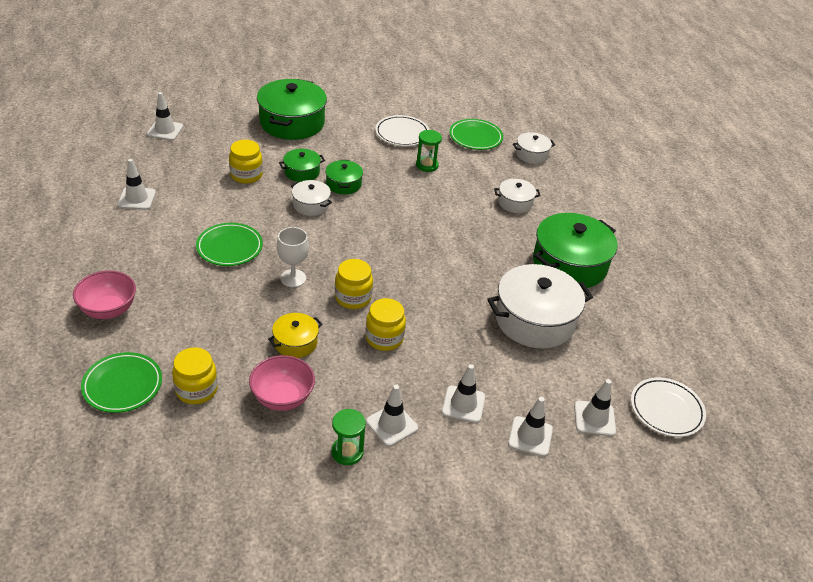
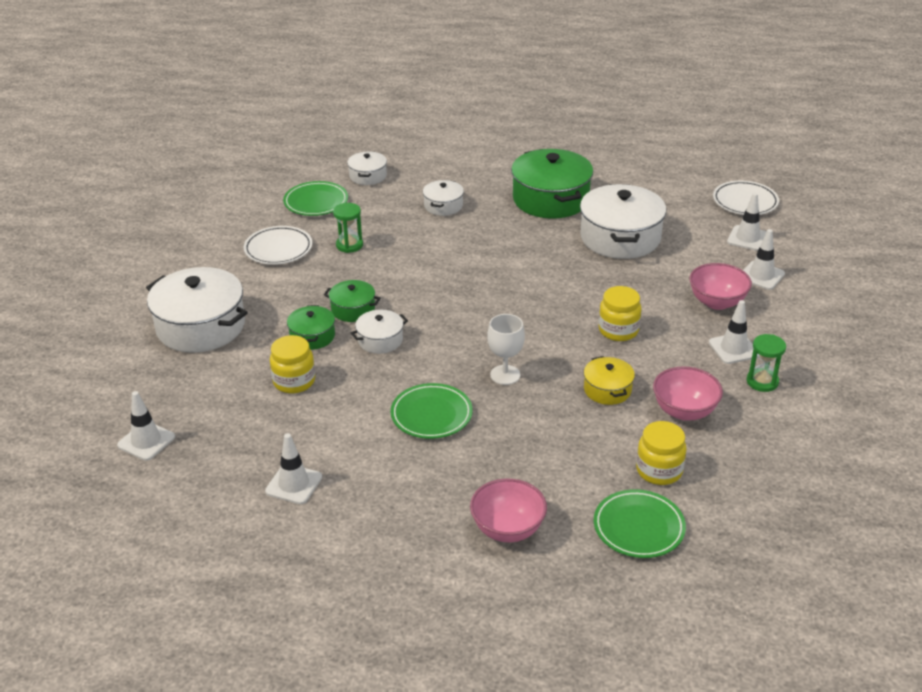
camera: 65 degrees left, 5 degrees down
green pot [257,79,327,140] -> white pot [146,267,248,353]
yellow jar [335,259,373,309] -> none
white traffic cone [442,364,485,423] -> pink bowl [690,263,752,310]

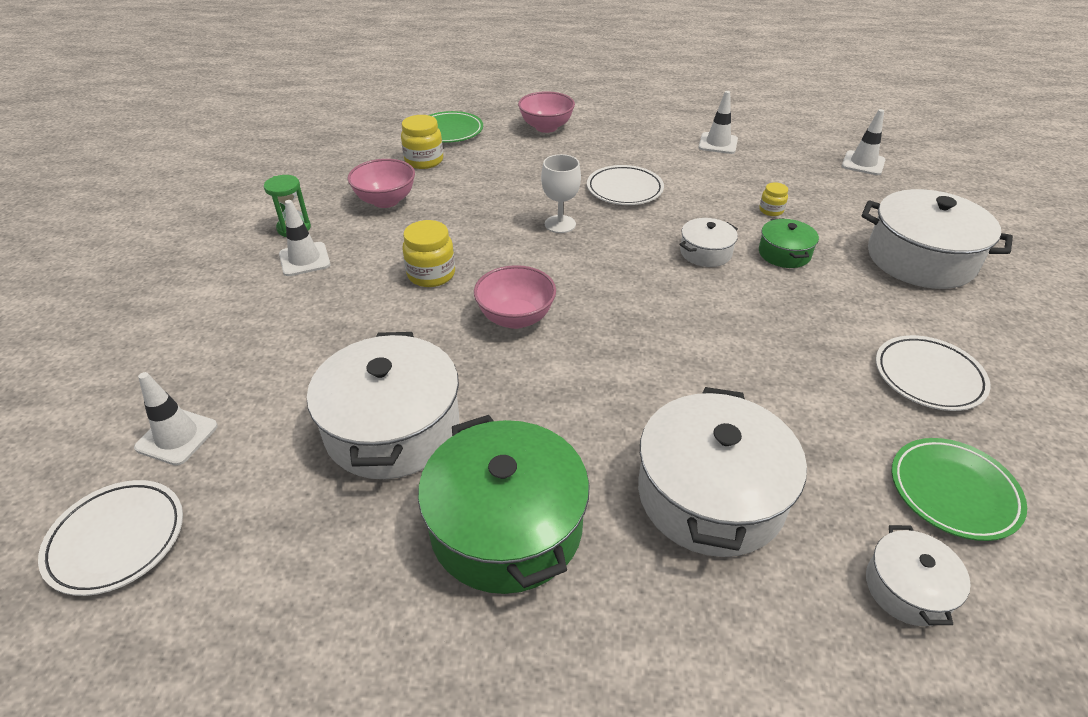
camera: 175 degrees right, 5 degrees up
yellow jar [270,335,315,393] -> yellow jar [759,182,788,216], size x0.57
green pot [324,280,381,322] -> none
green hourglass [333,203,363,253] -> none
green plate [390,383,473,439] -> white plate [587,165,664,205]
white pot [423,180,464,216] -> white pot [638,387,807,557], size x1.98
yellow pot [584,356,635,405] -> none
pink bowl [690,263,752,310] -> pink bowl moved to [474,265,556,329]
white traffic cone [743,229,785,290] -> none

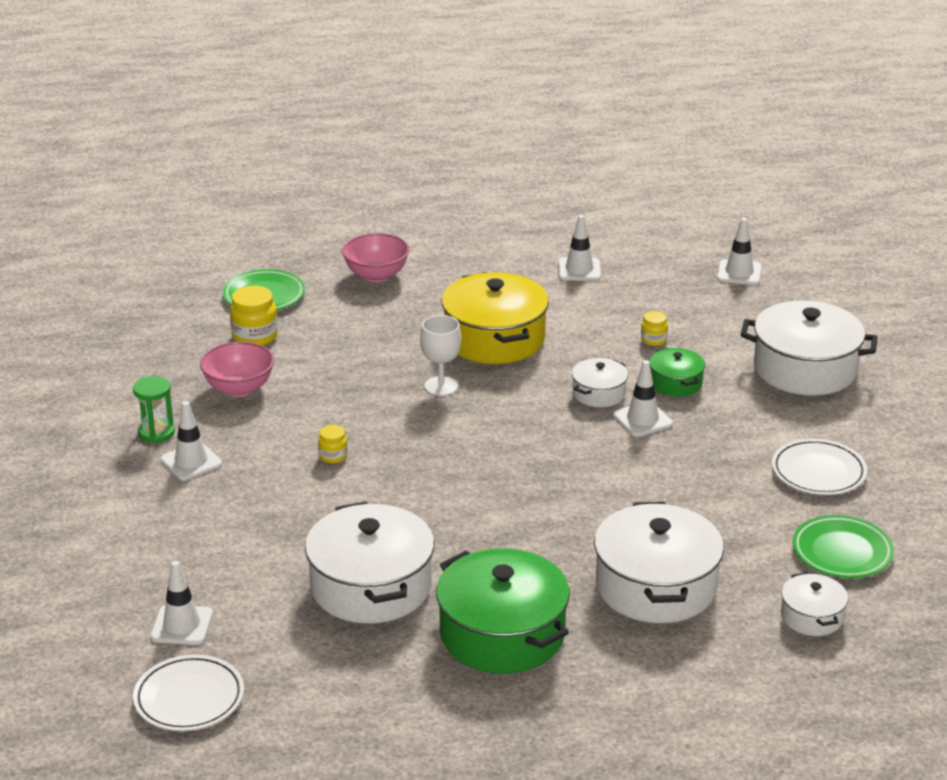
camera: 15 degrees left, 10 degrees down
yellow jar [402,220,455,287] -> yellow jar [318,425,348,463], size x0.57
pink bowl [474,265,556,329] -> none
white plate [587,165,664,205] -> yellow pot [442,272,549,364]
none -> white traffic cone [613,360,673,437]

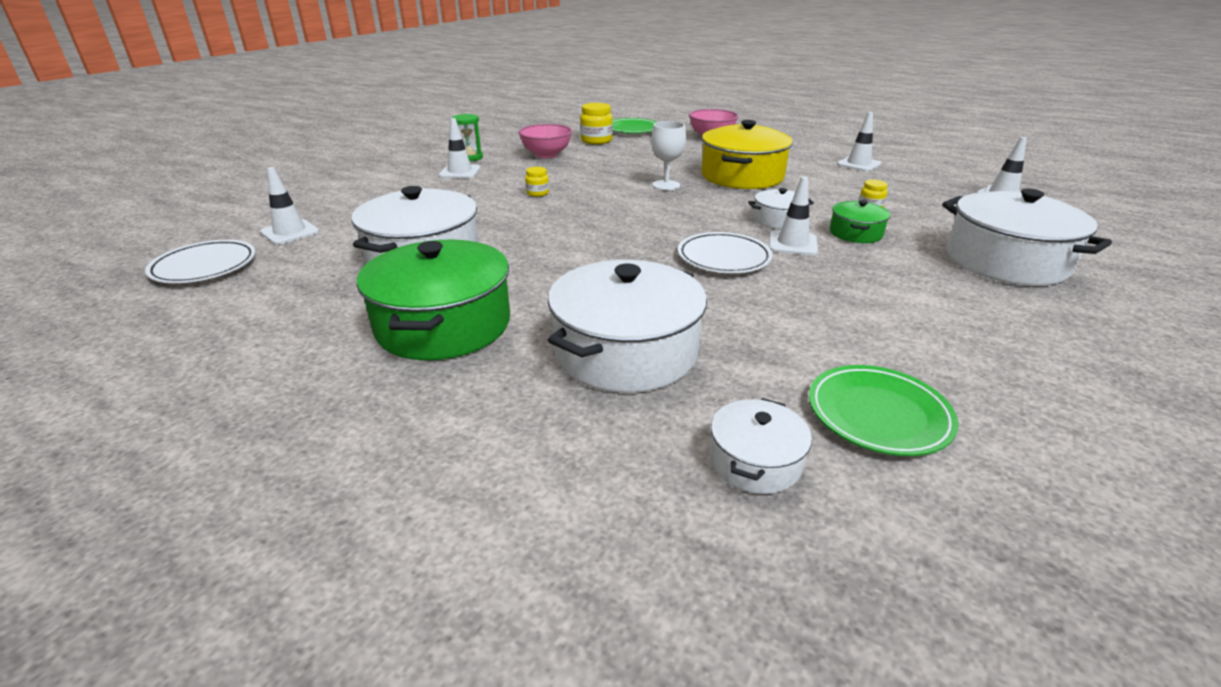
camera: 40 degrees right, 0 degrees up
white plate [772,439,867,495] -> white plate moved to [678,232,773,273]

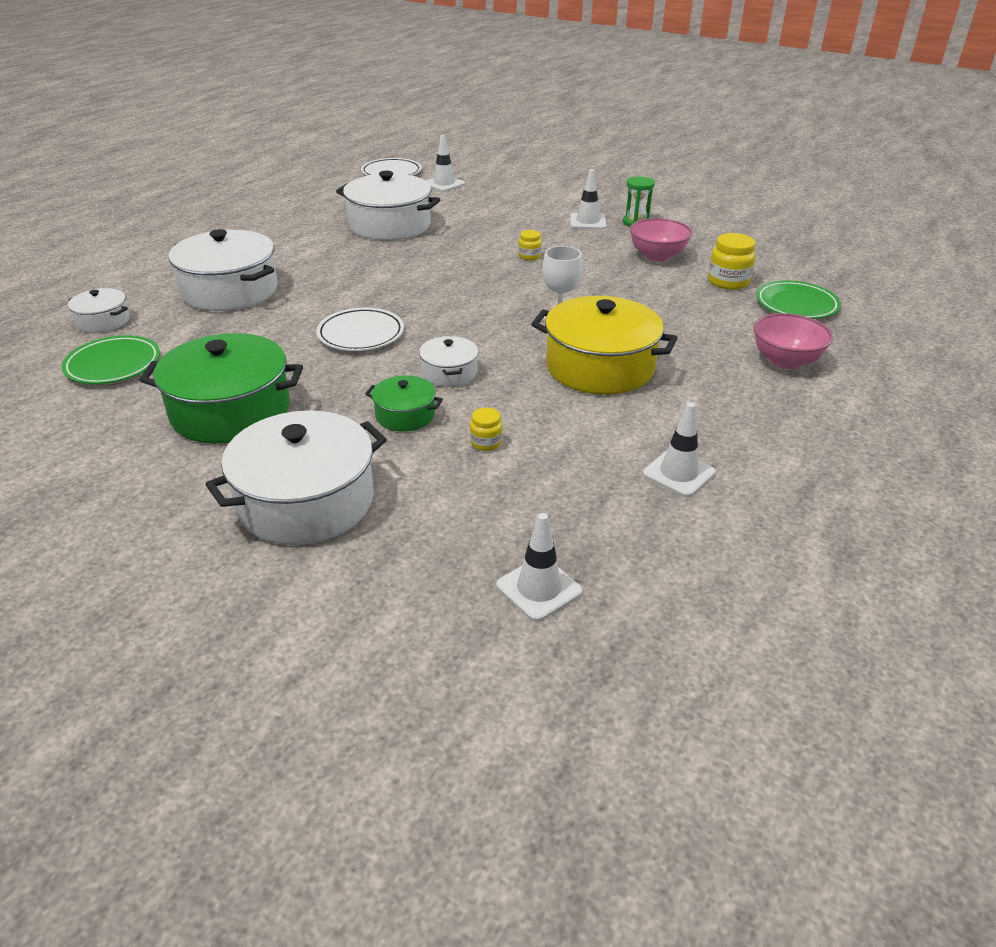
camera: 90 degrees right, 5 degrees up
green pot [356,239,510,360] -> green pot moved to [139,333,303,444]
white traffic cone [769,177,818,256] -> none

